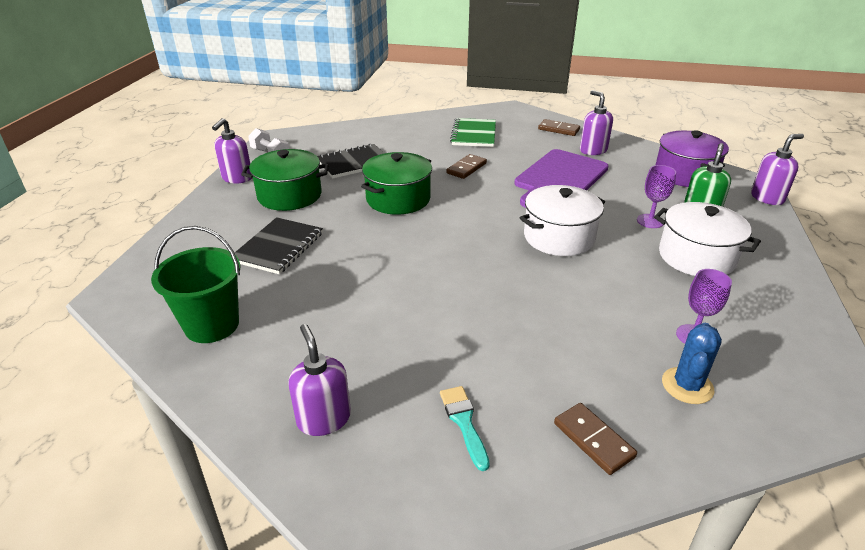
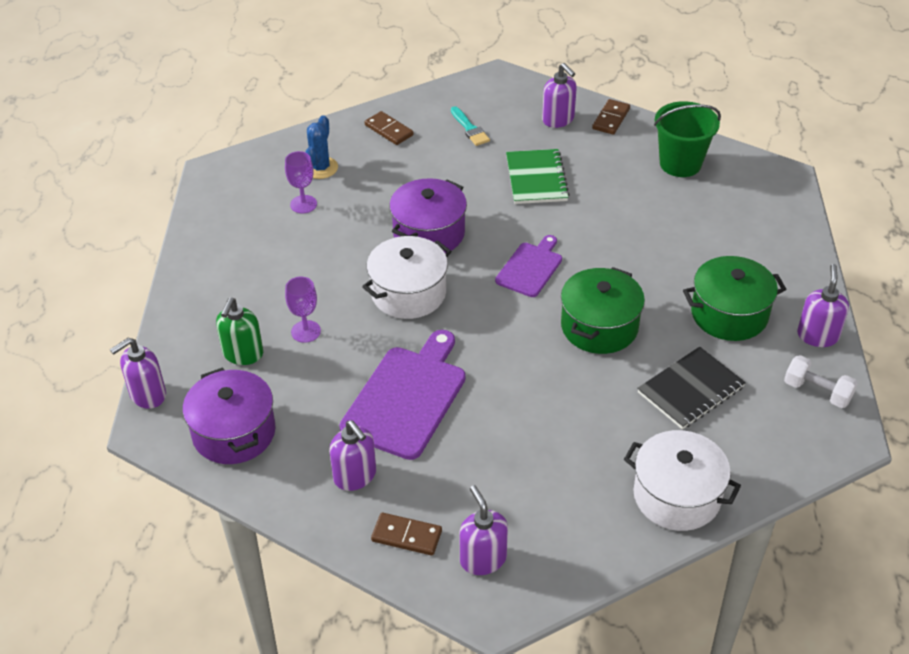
camera: 170 degrees right, 10 degrees up
black notebook [235,217,323,274] -> none
brown domino [446,154,487,179] -> brown domino moved to [592,99,630,135]
green notebook [450,118,496,147] -> green notebook moved to [506,149,570,204]
white pot [654,202,761,276] -> white pot moved to [624,430,741,531]
none -> purple pot [389,178,467,253]
none -> purple soap dispenser [459,485,508,575]
none -> purple cutting board [495,235,562,297]

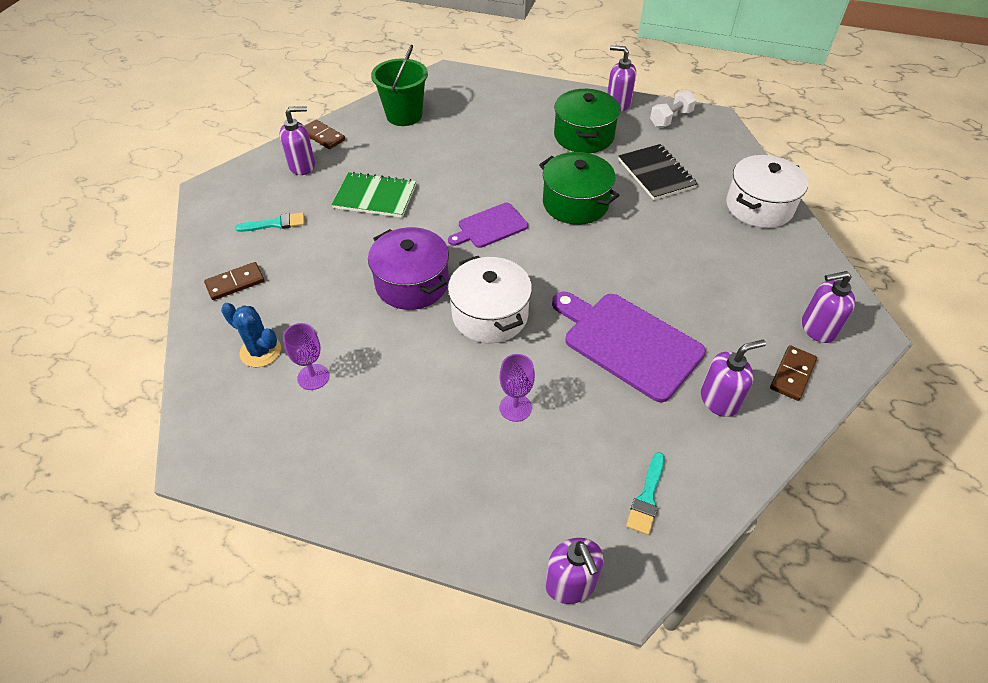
camera: 75 degrees left, 5 degrees up
purple pot [183,368,276,464] -> turquoise brush [626,452,665,535]
green soap dispenser [216,298,263,365] -> none
purple cutting board [495,235,562,297] -> purple cutting board turned 75 degrees counterclockwise [448,203,528,248]

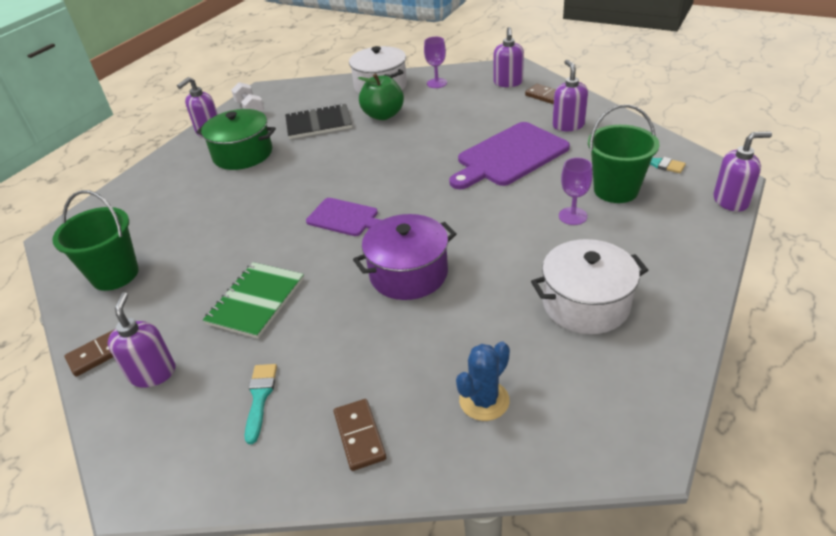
camera: 75 degrees left, 10 degrees down
purple goblet [283,323,329,390] -> purple goblet moved to [424,37,447,88]
purple cutting board [448,203,528,248] -> purple cutting board turned 45 degrees counterclockwise [306,198,381,236]
white pot [448,256,532,343] -> white pot moved to [531,239,648,334]
green pot [539,152,619,225] -> none
none -> green apple [358,73,404,120]
none -> green bucket [588,104,660,203]

